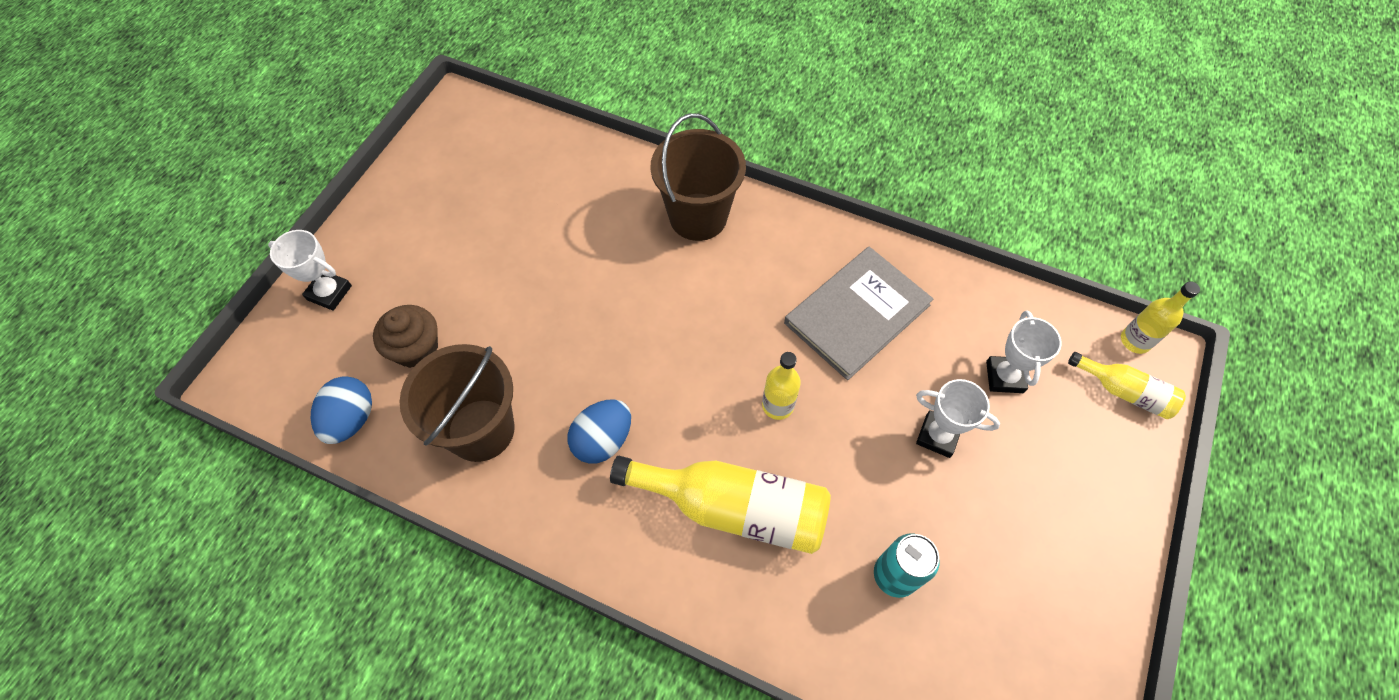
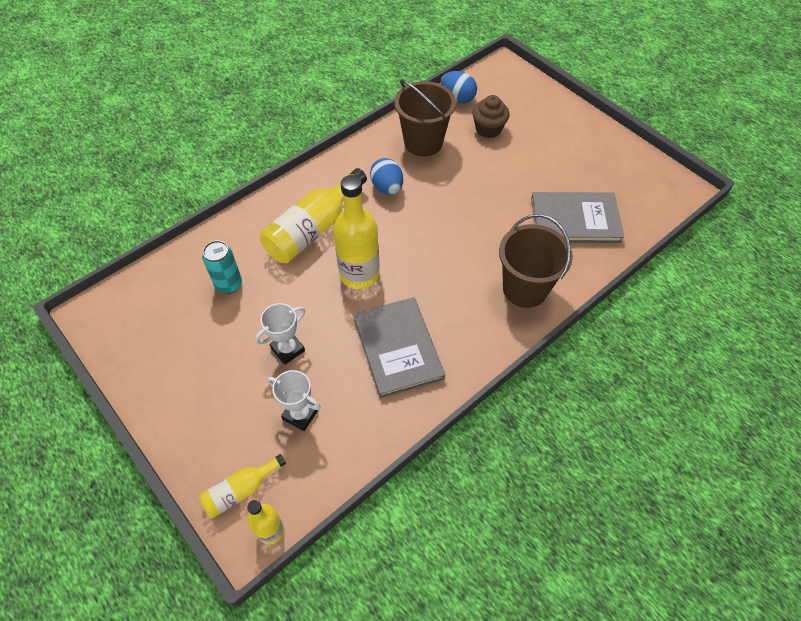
camera: 115 degrees right, 5 degrees down
white trophy [268,230,352,311] -> none
yellow bottle [762,352,801,420] -> yellow bottle [333,175,379,289], size x1.86
none -> grey book [531,192,624,243]

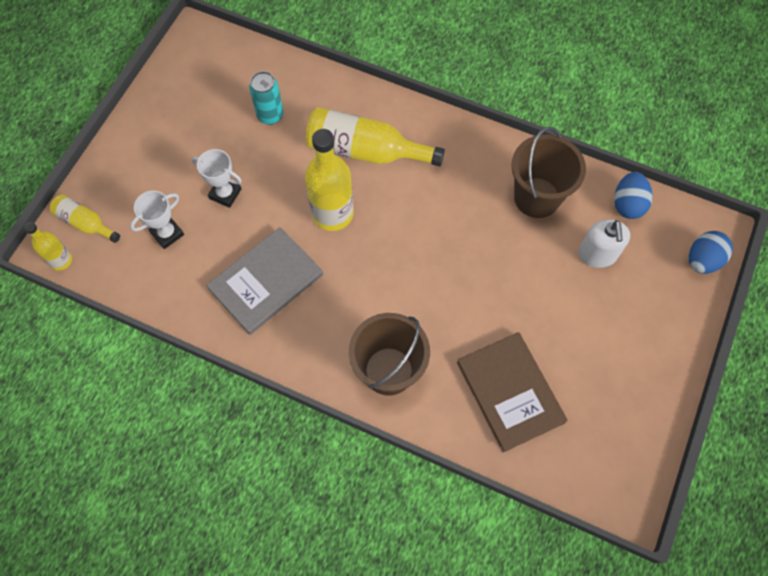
camera: 65 degrees right, 10 degrees up
white trophy [267,370,321,431] -> white trophy turned 45 degrees clockwise [130,191,184,249]
blue egg [370,158,403,195] -> blue egg moved to [689,231,733,274]
brown cupcake [472,95,510,138] -> white soap dispenser [579,219,630,268]
grey book [531,192,624,243] -> brown book [457,332,568,452]

